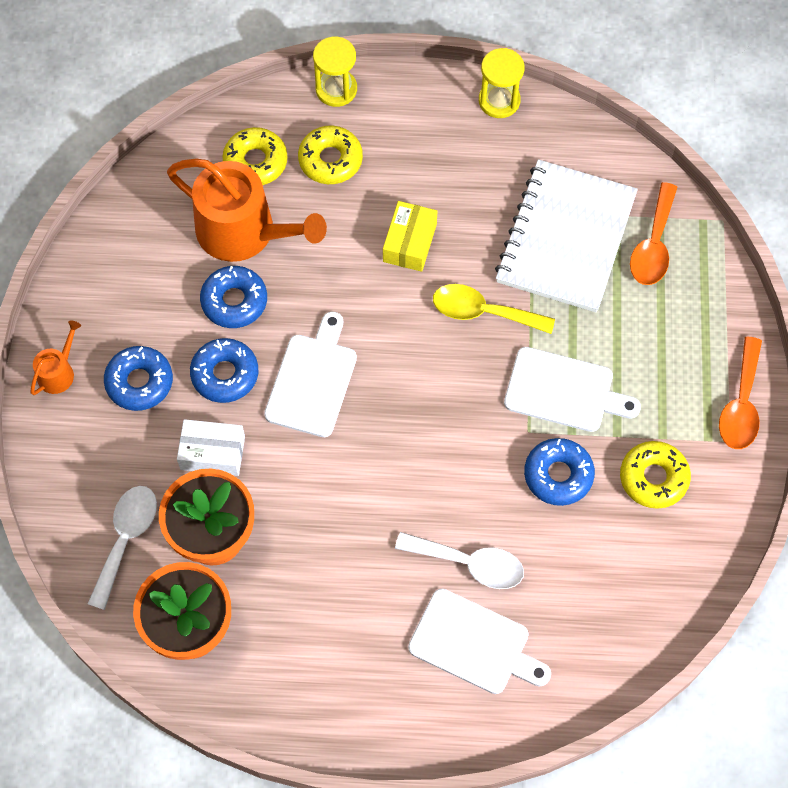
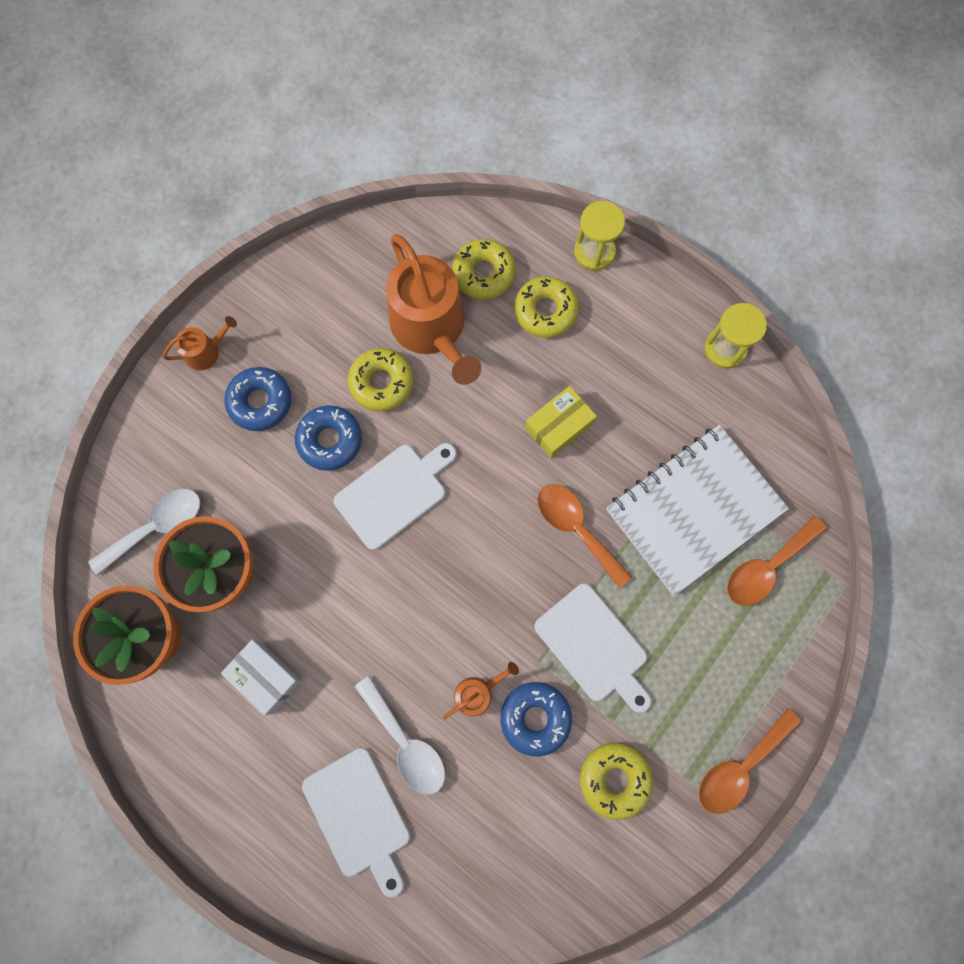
camera: 35 degrees right, 10 degrees up
white box [177,419,245,476] -> white box moved to [221,640,302,715]
blue donut [200,266,267,328] -> yellow donut [348,348,414,412]
yellow spoon [433,284,555,334] -> orange spoon [537,484,632,588]
none -> orange watering can [443,662,519,719]

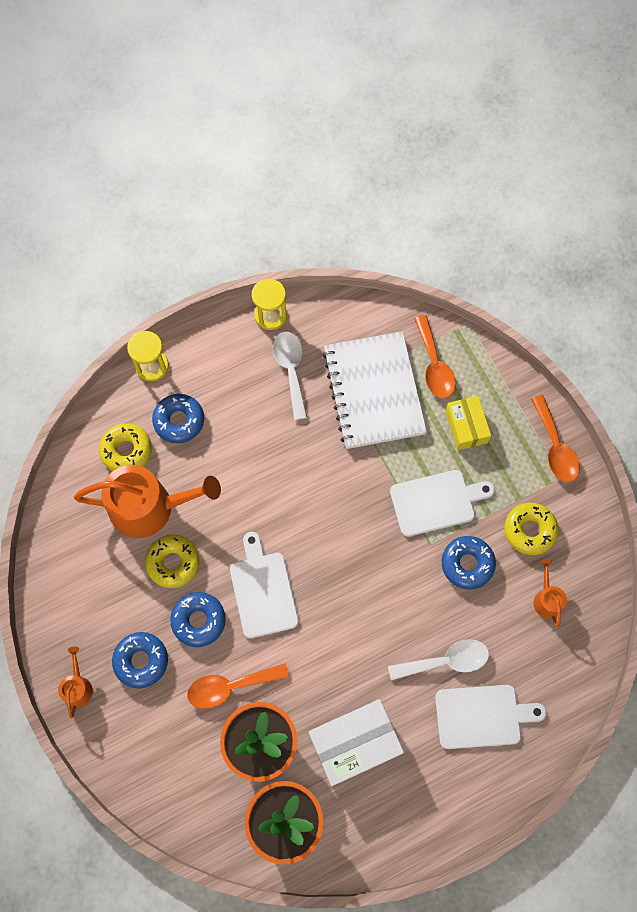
camera: 65 degrees left, 5 degrees down
white spoon [88,489,200,576] -> white spoon moved to [273,332,307,420]
white box [221,640,302,715] -> white box [309,699,404,786], size x1.59
orange watering can [443,662,519,719] -> orange watering can moved to [533,559,567,627]
yellow donut [514,276,579,338] -> blue donut [152,394,204,444]
yellow box [525,386,597,458] -> yellow box moved to [445,396,491,450]
orange spoon [537,484,632,588] -> orange spoon moved to [187,663,289,709]

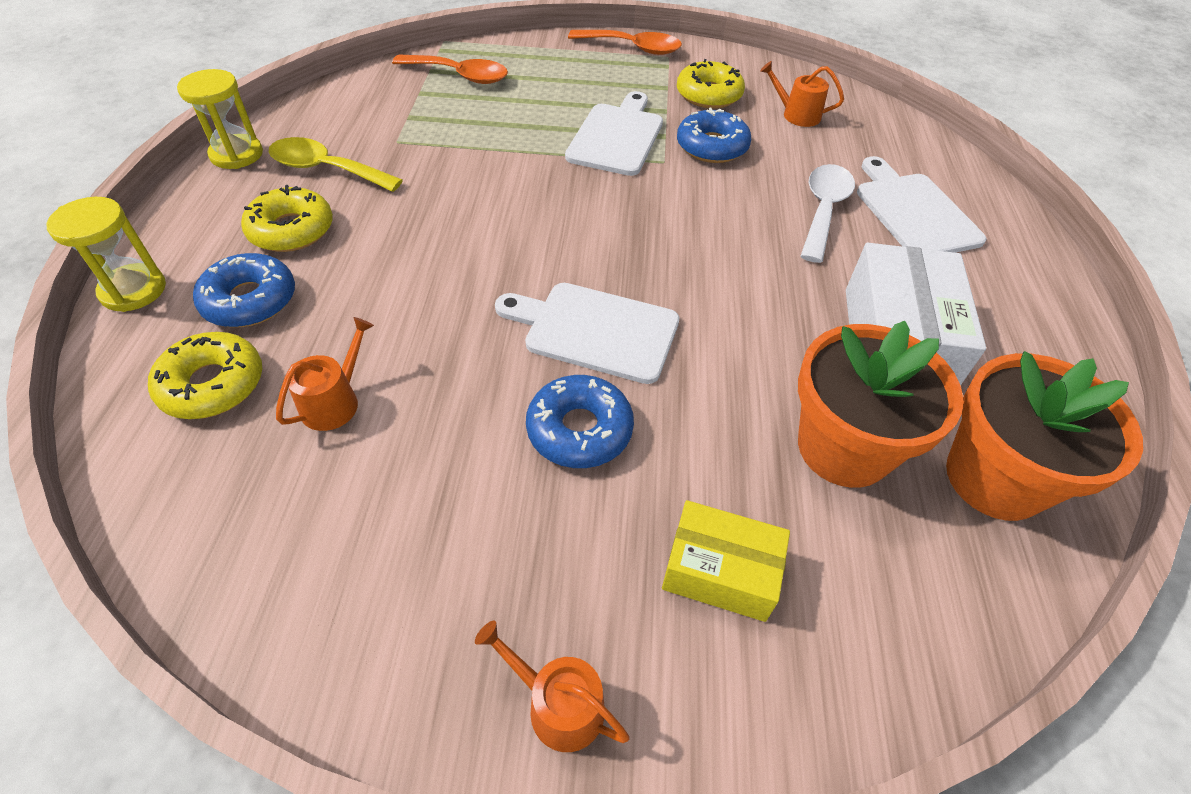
camera: 60 degrees left, 20 degrees down
orange watering can [74,465,221,538] -> orange watering can [276,317,374,431], size x0.45
blue donut [112,632,168,689] -> none
yellow donut [145,535,199,588] -> yellow donut moved to [241,185,333,252]
orange spoon [187,663,289,709] -> none
white spoon [273,332,307,420] -> yellow spoon [269,137,403,192]
white notebook [323,331,427,449] -> none
white cutting board [435,685,546,749] -> white cutting board turned 45 degrees counterclockwise [857,156,987,253]
yellow box [445,396,491,450] -> yellow box moved to [662,500,790,622]

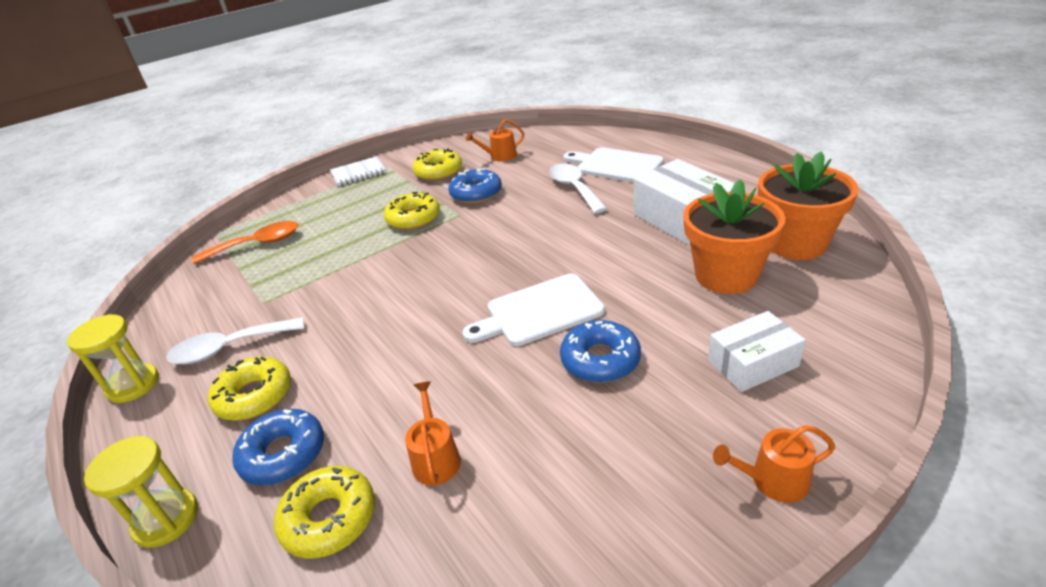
camera: 35 degrees left, 15 degrees down
yellow spoon [269,137,403,192] -> white spoon [166,317,304,365]
white cutting board [565,91,663,176] -> yellow donut [384,192,440,230]
orange spoon [568,30,682,55] -> white notebook [330,156,387,186]
yellow box [662,500,790,622] -> white box [708,311,805,392]

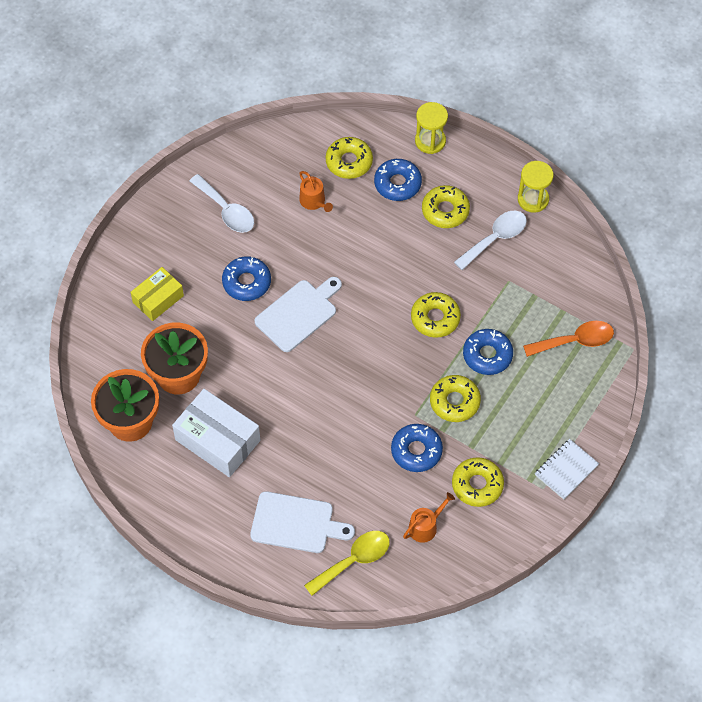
camera: 155 degrees right, 25 degrees up
orange spoon [192,221,298,264] -> orange spoon turned 150 degrees counterclockwise [523,321,614,357]
white spoon [549,163,608,214] -> white spoon moved to [190,174,254,233]
white box [708,311,805,392] -> yellow box [131,267,184,321]
orange watering can [713,425,835,503] -> none
none -> yellow spoon [304,531,390,596]
none -> yellow donut [411,292,461,338]
none -> blue donut [463,329,513,375]

